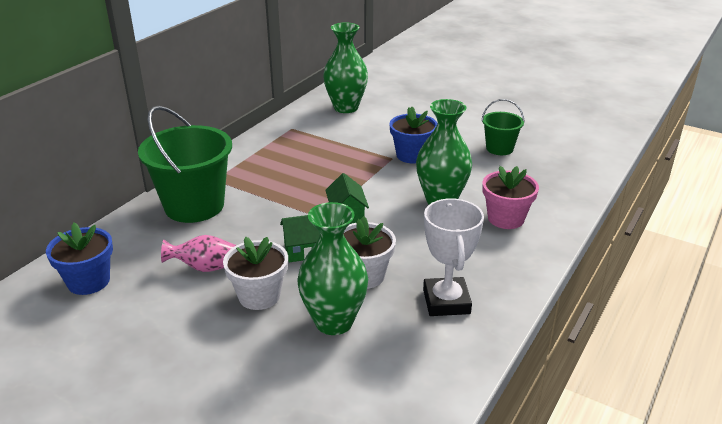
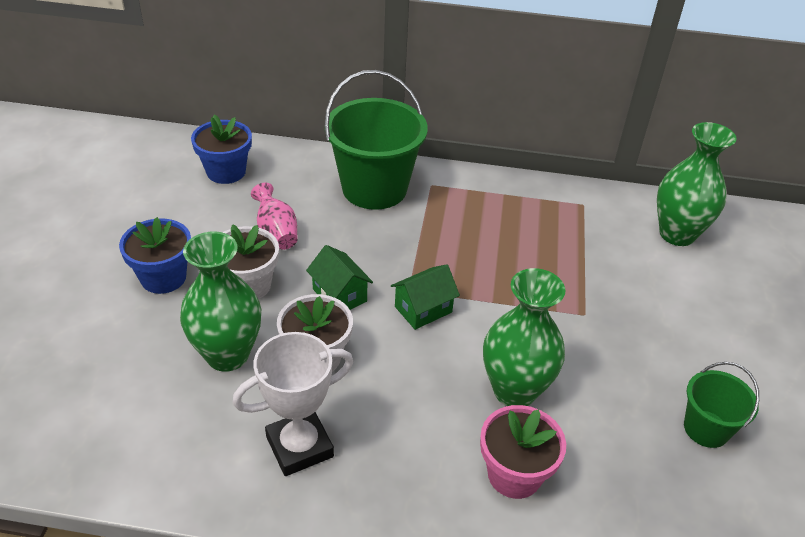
camera: 65 degrees right, 10 degrees up
blue flower pot [389,107,438,164] -> blue flower pot moved to [119,217,191,294]

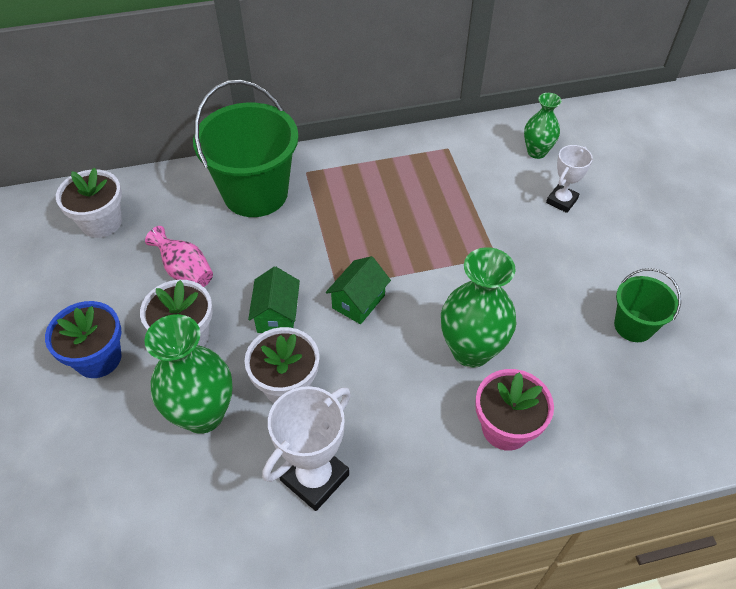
camera: 20 degrees left, 10 degrees up
blue flower pot [191,114,252,184] -> white flower pot [56,168,122,238]
green house [306,245,373,310] -> green house turned 60 degrees clockwise [248,266,300,333]
green vase [657,122,737,246] -> green vase [524,93,561,159], size x0.59
none -> white trophy [546,145,593,213]

